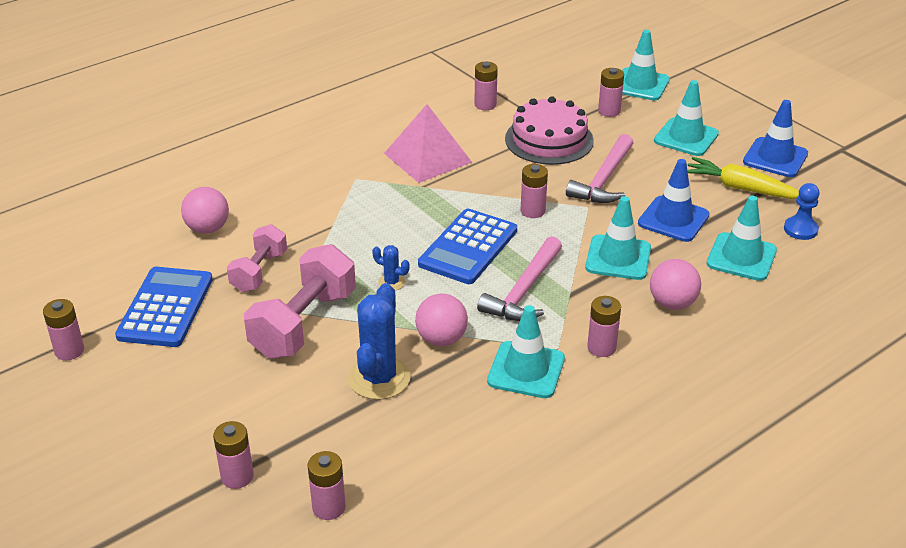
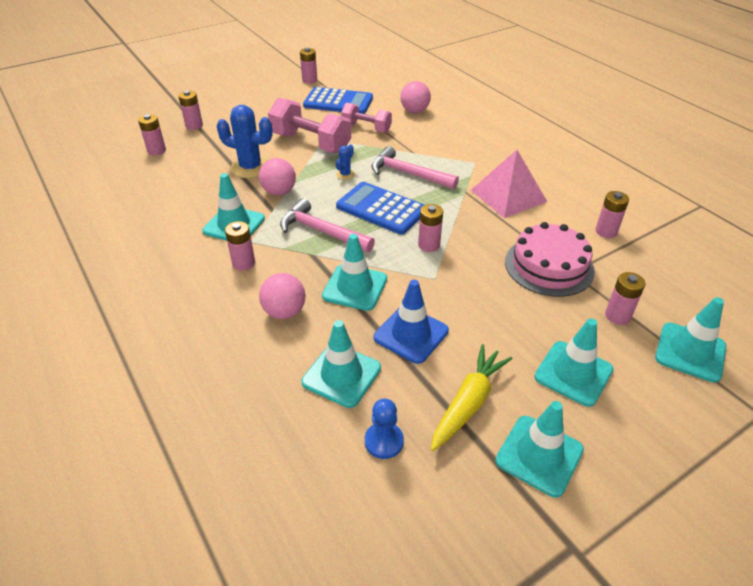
camera: 95 degrees right, 5 degrees up
pink hammer [566,134,633,203] -> pink hammer moved to [371,146,459,189]
blue traffic cone [743,100,808,177] -> turquoise traffic cone [495,401,584,497]

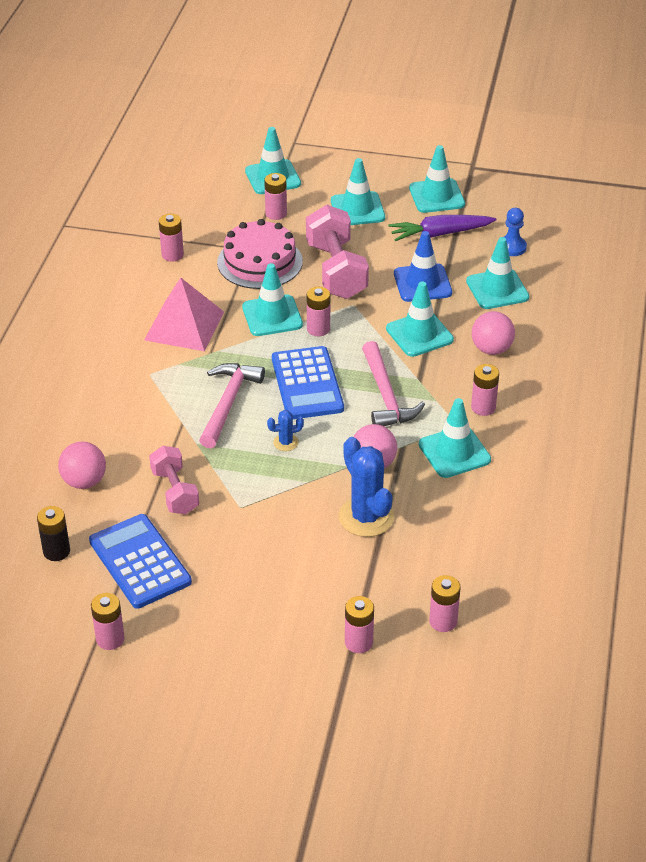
camera: 135 degrees left, 0 degrees up
pink dumbbell [268,98,351,153] -> pink dumbbell moved to [306,205,369,299]
pink hammer [371,146,459,189] -> pink hammer turned 150 degrees counterclockwise [199,363,265,448]
yellow carrot [431,344,513,451] -> purple carrot [388,215,496,241]
none -> black battery [37,506,70,561]
none -> turquoise traffic cone [242,263,303,336]

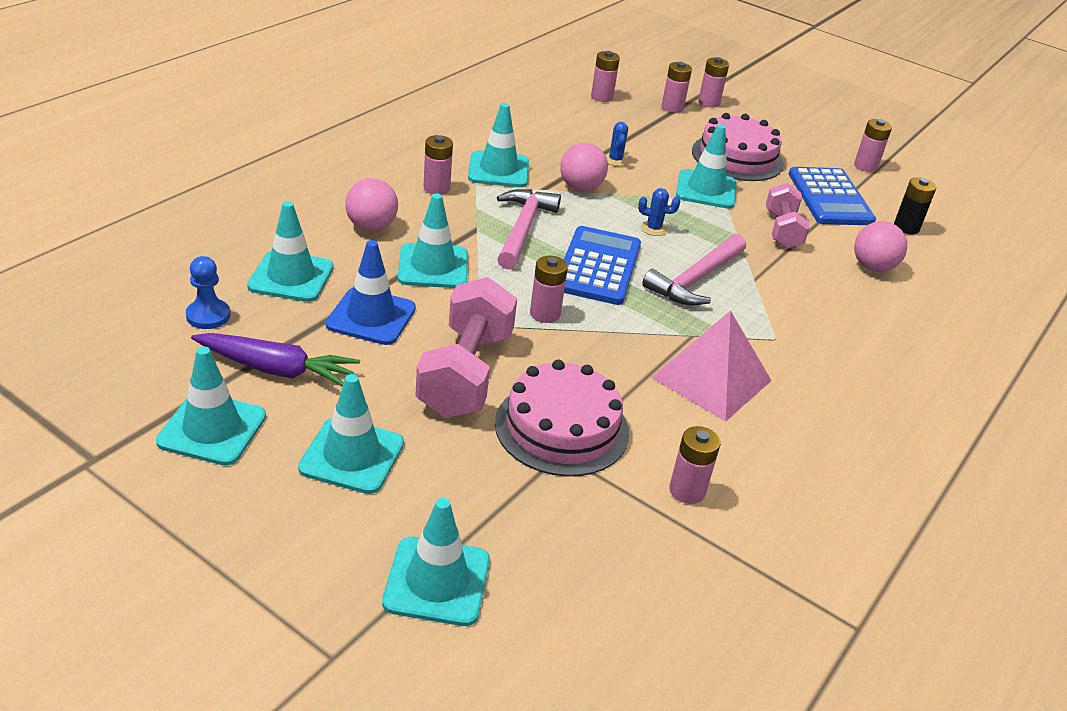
camera: 160 degrees left, 5 degrees down
turquoise traffic cone [242,263,303,336] -> turquoise traffic cone moved to [676,124,737,209]
pink battery [264,173,287,220] -> pink battery moved to [698,57,729,108]
blue cactus [339,437,394,537] -> blue cactus [605,122,628,166], size x0.48
none -> pink cake [692,113,784,181]

